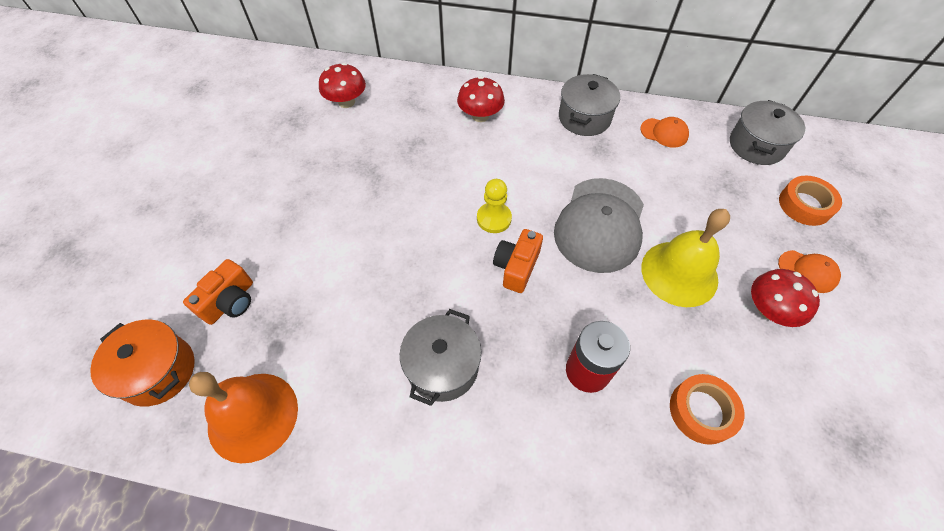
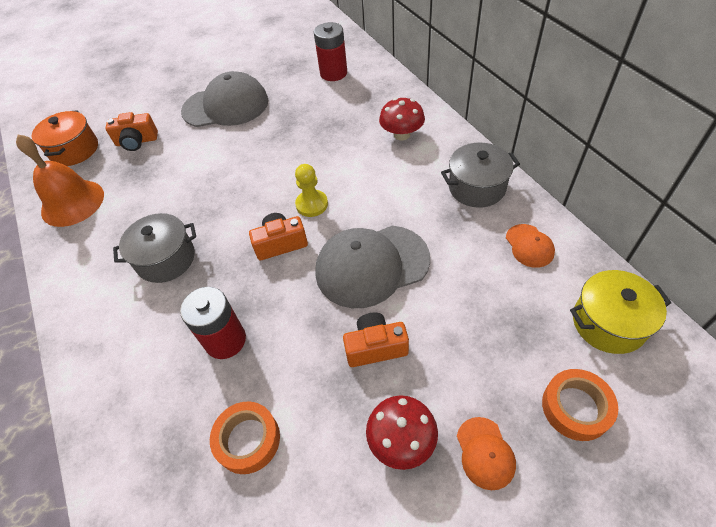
camera: 55 degrees right, 5 degrees down
red mushroom [319,63,366,108] -> red battery [314,22,347,81]
yellow bell [641,209,730,307] -> orange camera [343,313,409,367]
grey pot [730,100,805,165] -> yellow pot [570,270,672,354]
none -> grey cap [181,71,268,127]

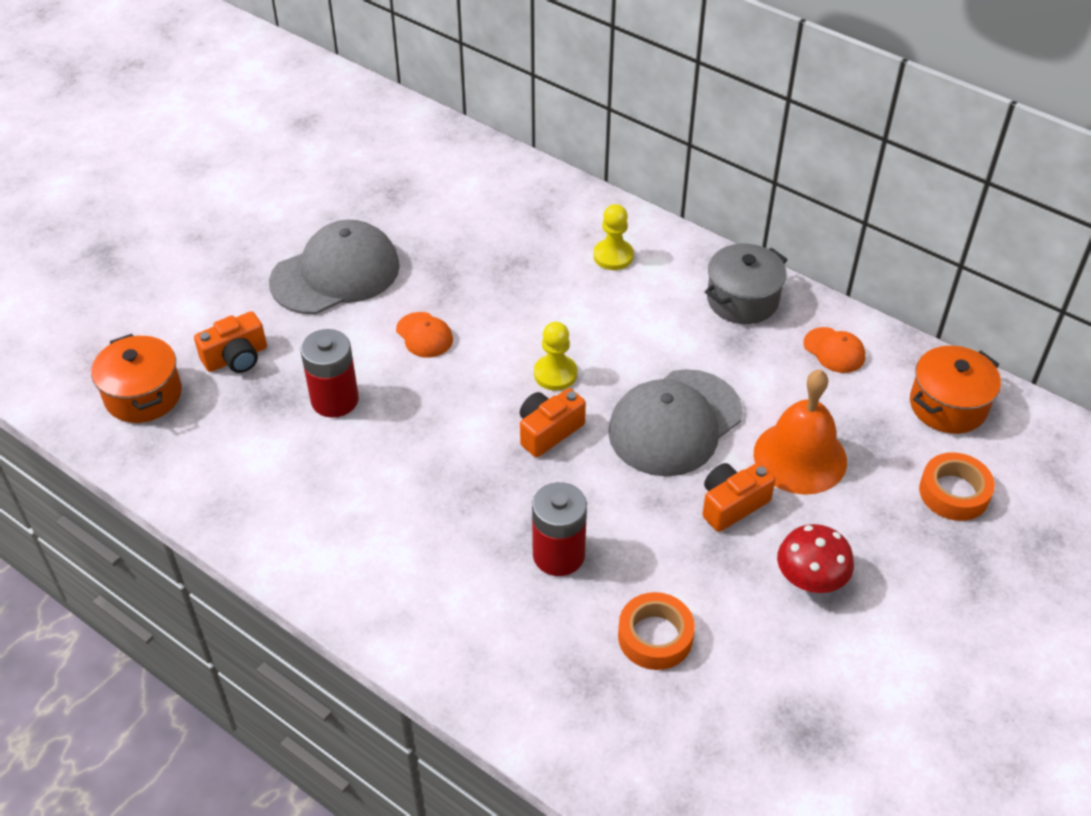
camera: 30 degrees left, 5 degrees down
orange bell [16,135,104,227] -> orange bell moved to [754,370,847,495]
grey pot [113,213,196,283] -> none
red battery [314,22,347,81] -> red battery moved to [301,329,359,418]
red mushroom [379,98,425,141] -> yellow pawn [593,204,634,270]
orange cap [457,417,516,490] -> orange cap moved to [396,312,453,358]
yellow pot [570,270,672,354] -> orange pot [910,346,1001,434]

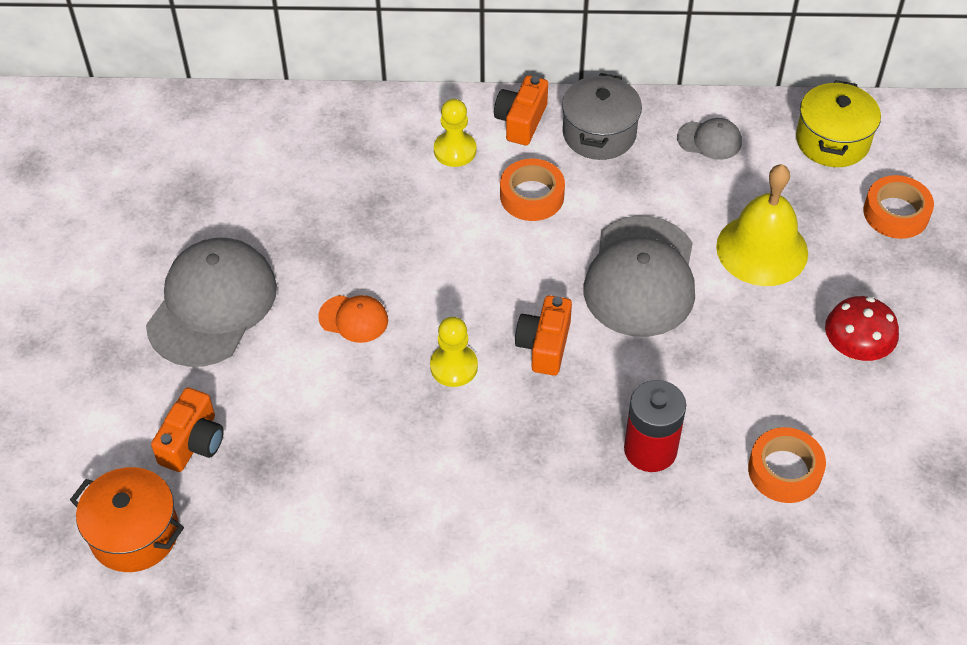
camera: 35 degrees left, 5 degrees up
red battery [301,329,359,418] -> none
yellow pawn [534,322,577,391] -> yellow pawn moved to [430,317,478,387]
orange camera [702,463,775,532] -> orange camera moved to [494,75,548,145]
orange bell [754,370,847,495] -> yellow bell [716,164,808,286]
orange cap [804,327,865,373] -> grey cap [677,118,742,160]
orange pot [910,346,1001,434] -> yellow pot [796,80,881,167]
none -> orange tape [500,159,565,221]

